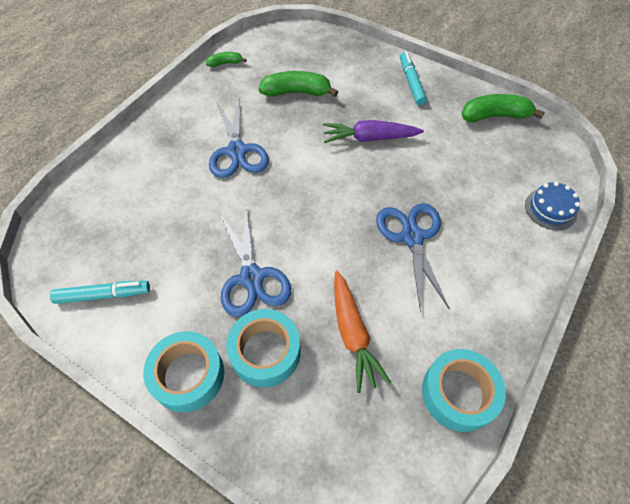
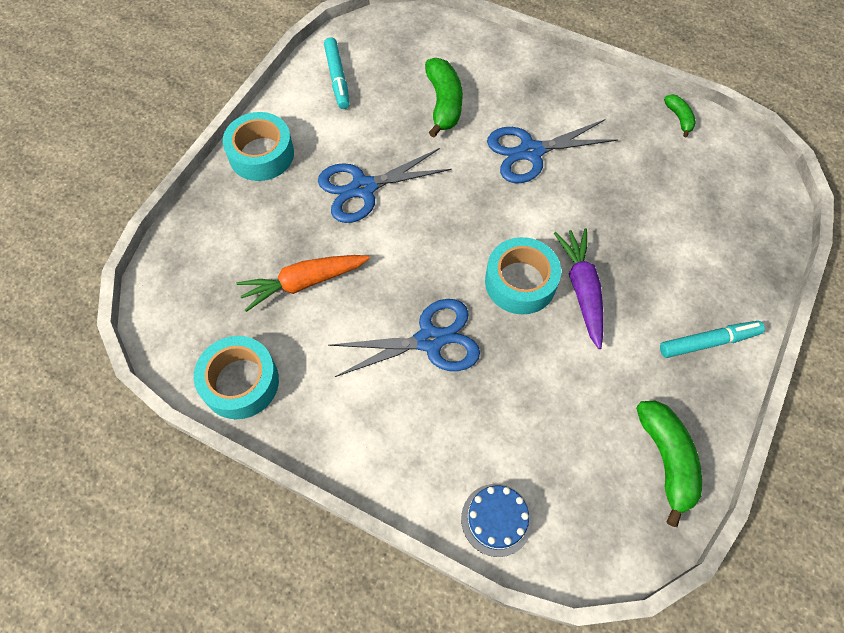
camera: 85 degrees right, 5 degrees up
turquoise tape [226,309,301,387] -> turquoise tape moved to [485,237,561,314]
green banana [259,71,338,97] -> green banana moved to [425,58,463,137]

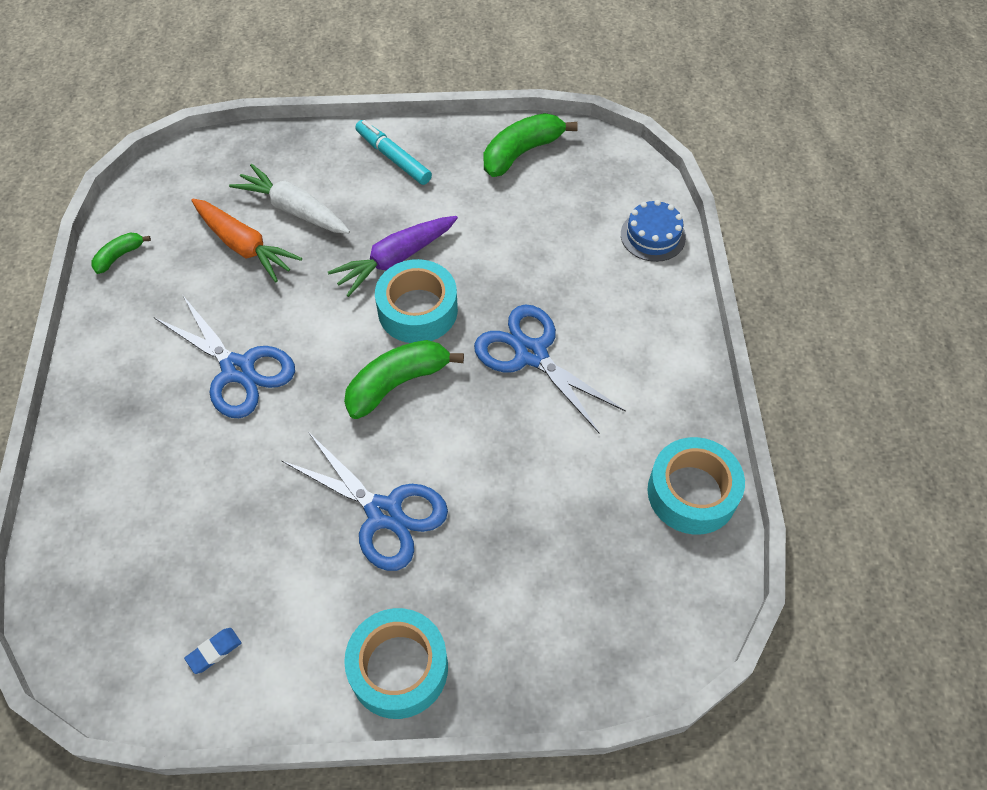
camera: 120 degrees left, 5 degrees down
orange carrot [236,255,370,312] -> orange carrot moved to [192,199,302,282]
turquoise marker [324,37,350,109] -> blue eraser [184,628,241,674]
green banana [425,58,463,137] -> green banana moved to [344,340,464,419]
none -> white carrot [229,164,350,234]

